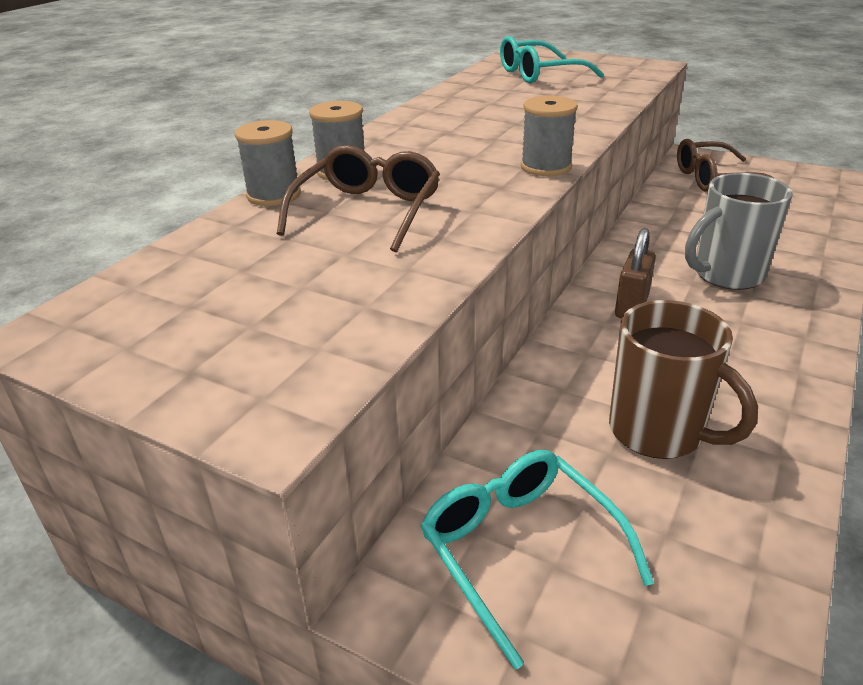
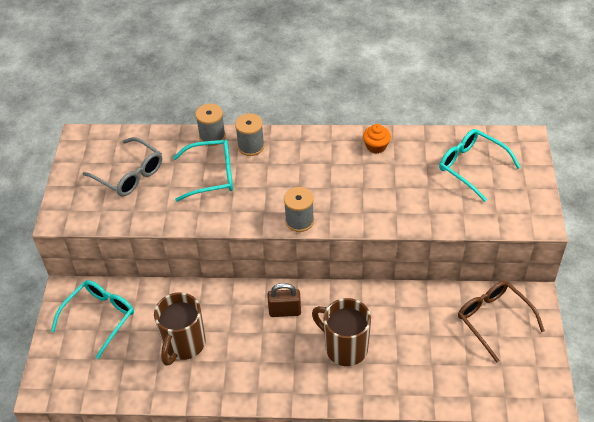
camera: 65 degrees right, 15 degrees up
brown glasses [277,145,440,253] -> turquoise glasses [173,140,233,202]
grey mug [685,173,793,290] -> brown mug [312,298,371,366]
none -> grey glasses [83,137,162,196]
none -> orange cupcake [363,124,391,154]

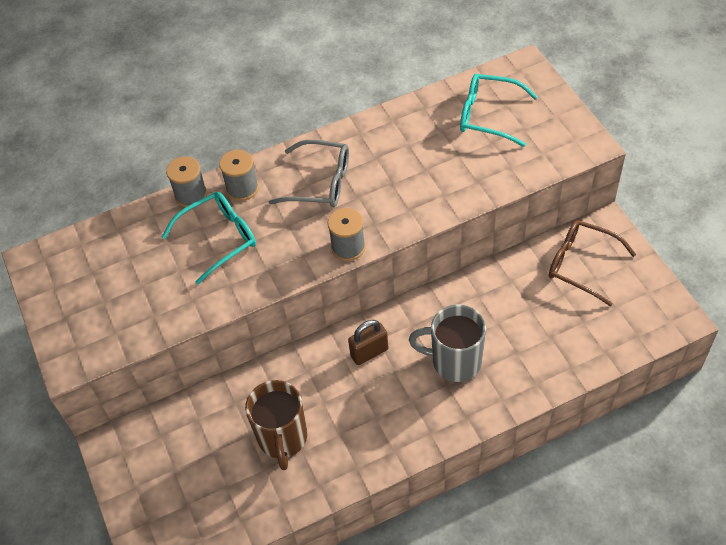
camera: 25 degrees left, 5 degrees up
turquoise glasses [51,280,134,359] -> none
grey glasses [83,137,162,196] -> grey glasses moved to [269,140,349,207]
brown mug [312,298,371,366] -> grey mug [409,304,486,382]
orange cupcake [363,124,391,154] -> none

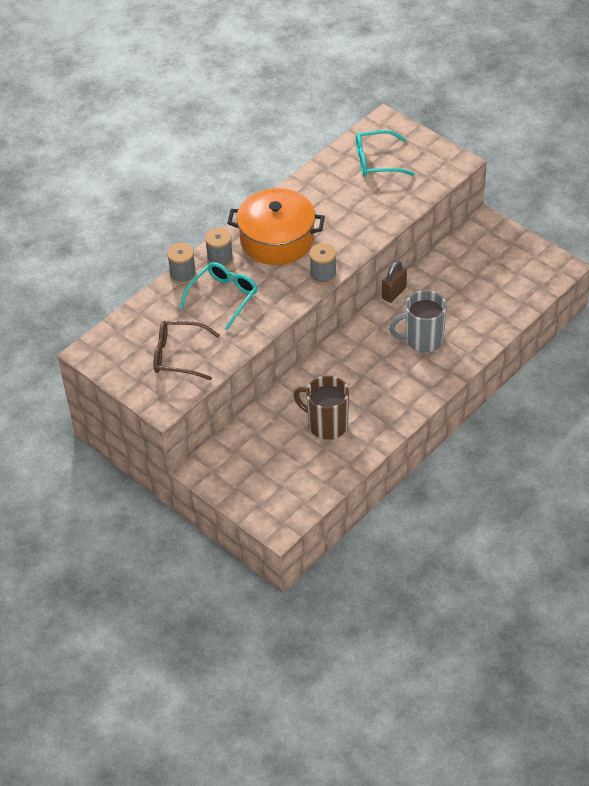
camera: 25 degrees left, 5 degrees down
brown mug [245,380,307,470] -> brown mug turned 150 degrees clockwise [294,376,349,440]
grey glasses [269,140,349,207] -> orange pot [227,188,325,265]
brown padlock [348,320,389,365] -> brown padlock moved to [382,261,407,303]
brown glasses [549,220,636,306] -> brown glasses moved to [153,321,220,380]

